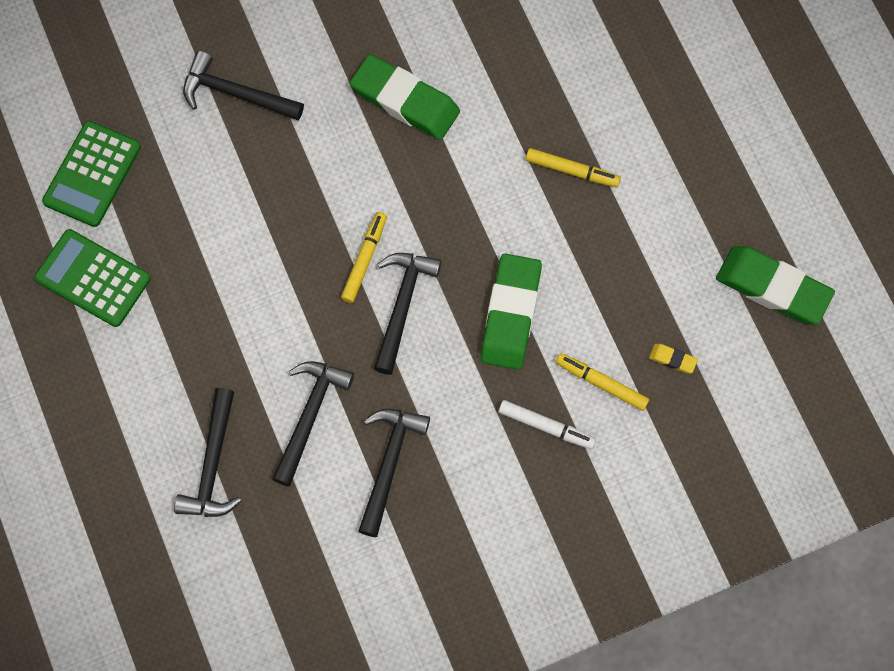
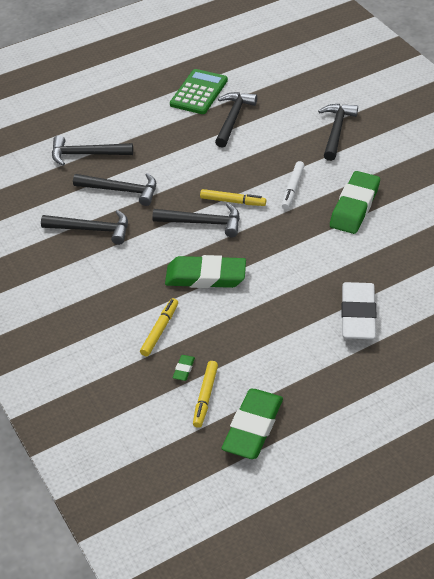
camera: 85 degrees right, 25 degrees down
green calculator [42,121,141,227] -> none
white marker [499,400,596,449] -> white marker moved to [282,161,305,210]
yellow marker [526,148,621,187] -> yellow marker moved to [193,361,218,428]
yellow eraser [649,344,698,373] -> green eraser [173,355,195,381]
none -> black hammer [215,92,257,148]
none -> white eraser [341,282,377,339]

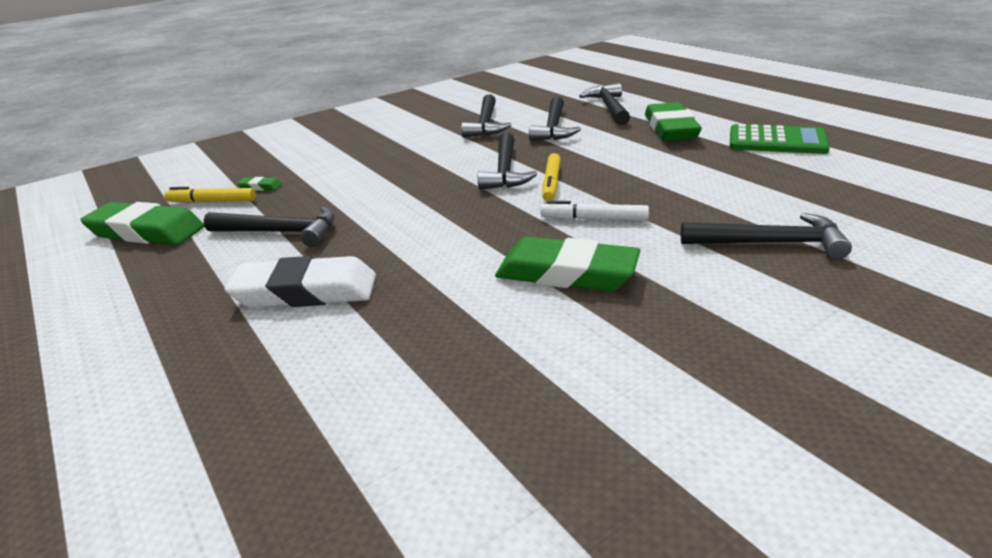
camera: 85 degrees right, 15 degrees down
yellow marker [140,298,178,356] -> none
green eraser [165,255,246,288] -> green eraser moved to [645,102,702,141]
black hammer [215,92,257,148] -> black hammer moved to [204,207,335,247]

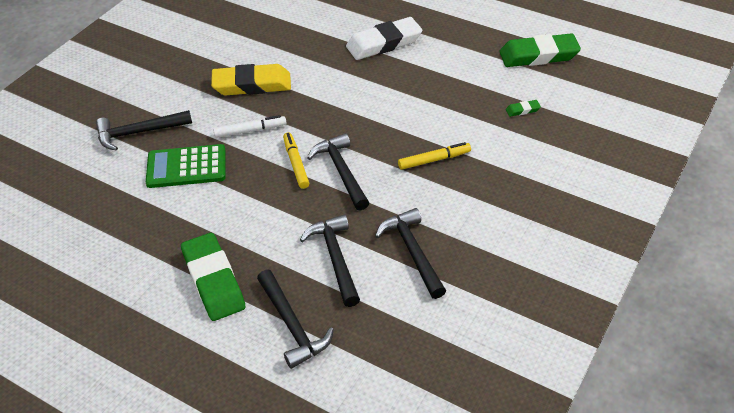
camera: 155 degrees right, 15 degrees up
yellow marker [164,187,256,203] -> yellow marker moved to [398,142,471,170]
black hammer [204,207,335,247] -> none
green eraser [495,237,640,291] -> yellow eraser [211,64,291,95]
green calculator [730,124,830,154] -> green calculator moved to [146,144,226,188]

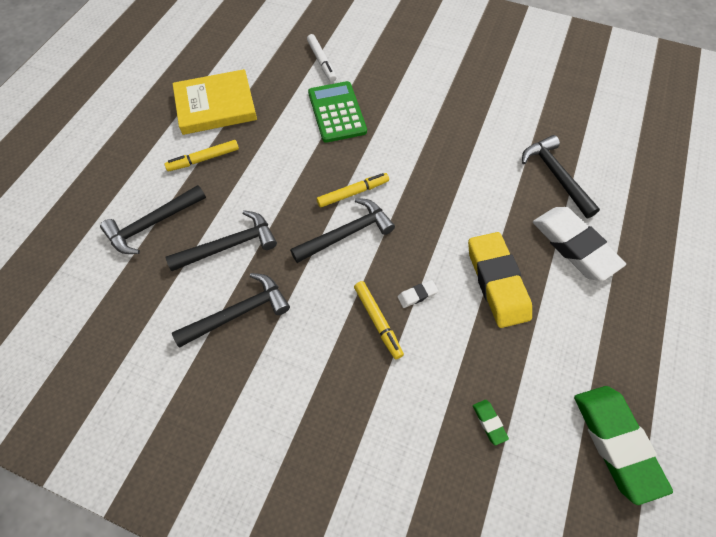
camera: 80 degrees right, 15 degrees up
black hammer [96,110,192,151] -> black hammer moved to [522,135,600,218]
green eraser [181,233,246,321] -> yellow marker [165,140,239,171]
yellow eraser [211,64,291,95] -> yellow eraser moved to [468,232,532,328]
white marker [213,115,286,138] -> white marker moved to [307,34,336,82]
none -> yellow book [172,69,257,135]
none -> white eraser [397,280,438,308]

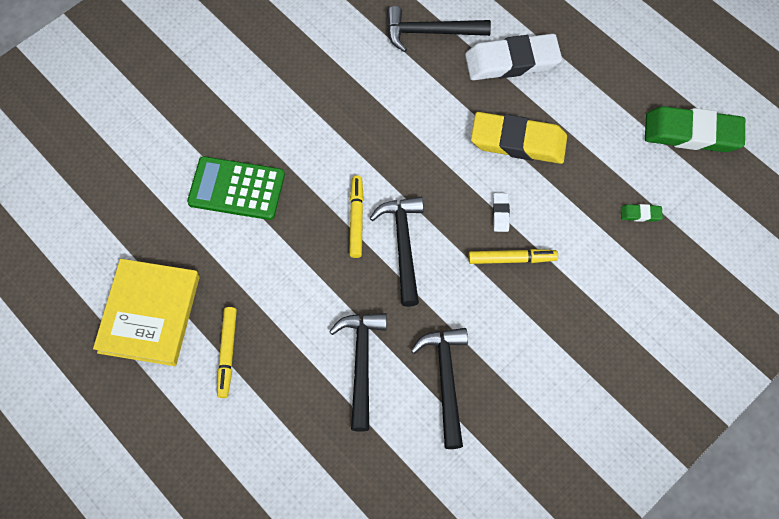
camera: 65 degrees left, 5 degrees up
black hammer [100,185,206,254] -> none
white marker [307,34,336,82] -> none

